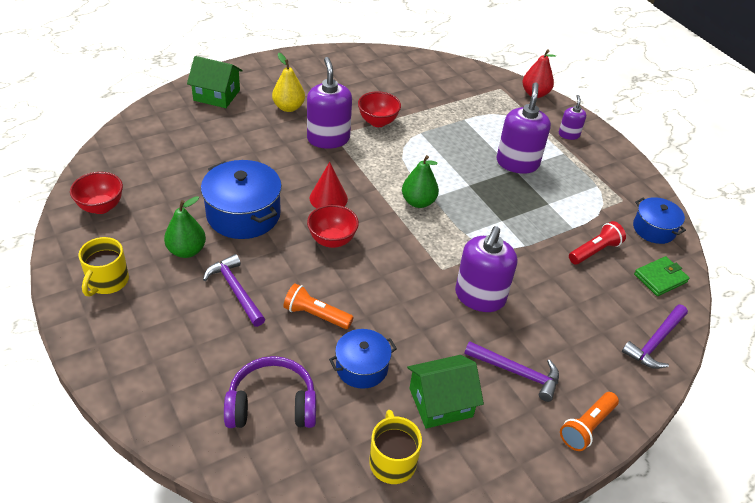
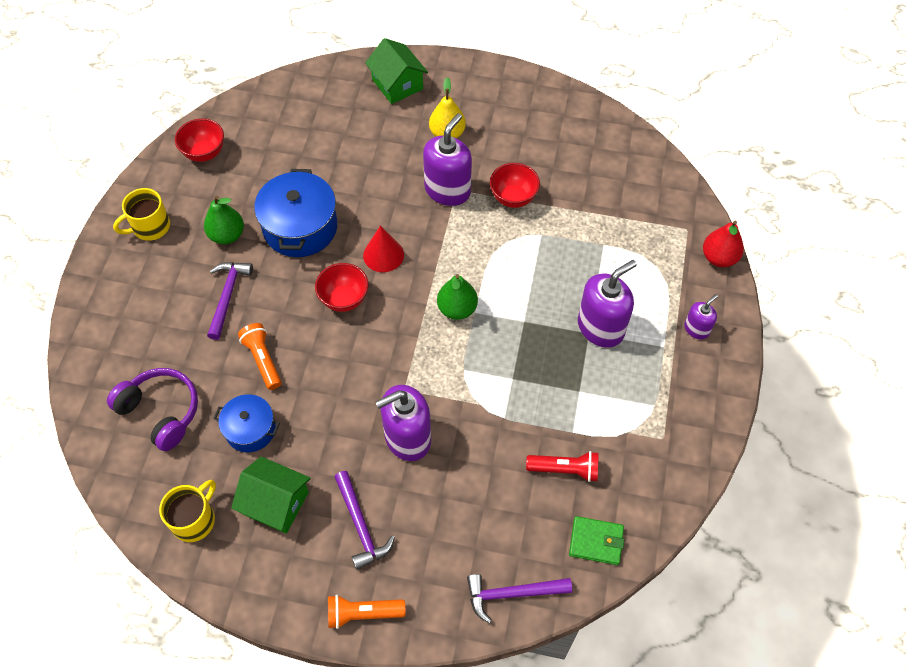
camera: 45 degrees right, 15 degrees up
blue pot [633,197,686,244] -> none

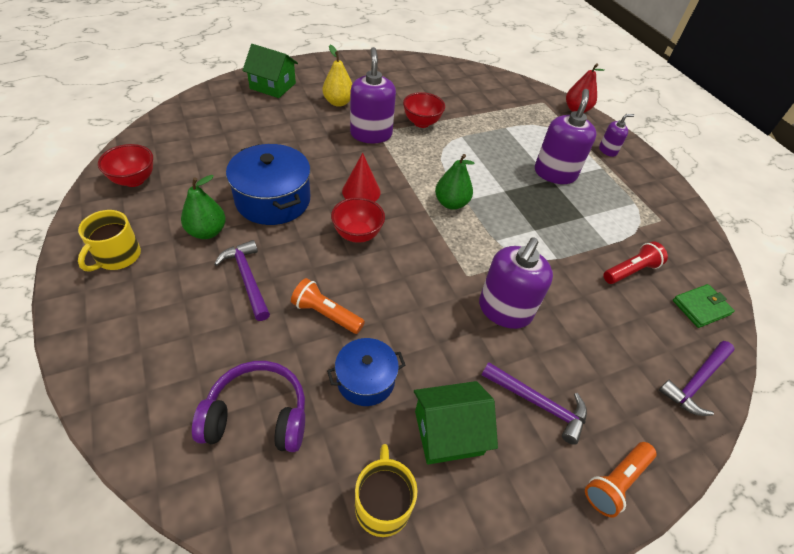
camera: 40 degrees left, 10 degrees down
purple soap dispenser [684,294,718,339] -> purple soap dispenser turned 60 degrees clockwise [599,114,634,157]

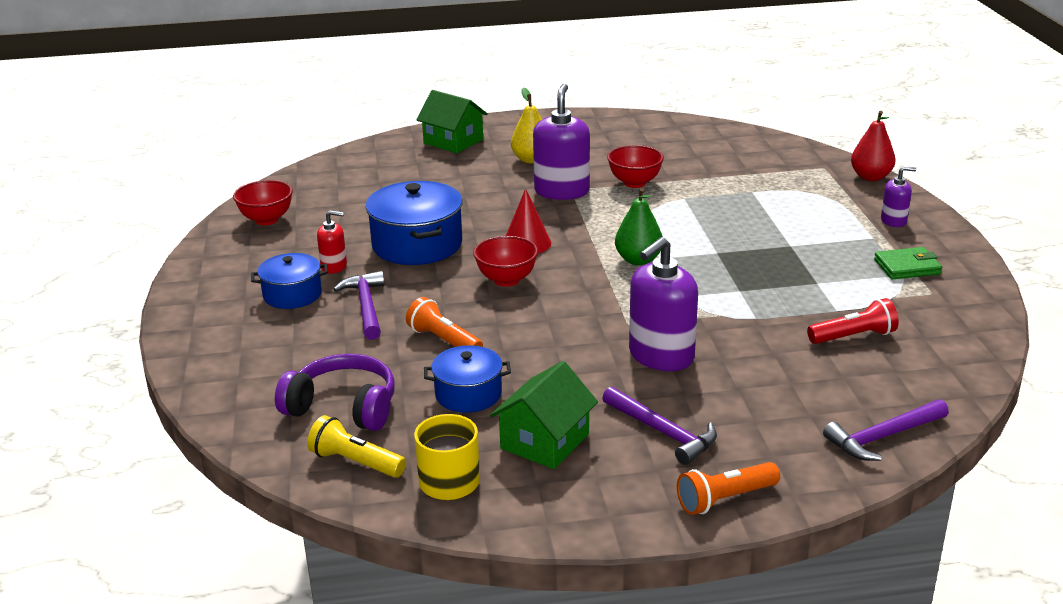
camera: 20 degrees right, 20 degrees down
yellow mug [78,210,141,272] -> none
green pear [181,175,226,239] -> red soap dispenser [317,210,347,274]
green house [414,381,498,465] -> green house turned 60 degrees counterclockwise [490,361,598,469]
purple soap dispenser [535,89,597,184] -> none
green wallet [673,284,735,328] -> green wallet moved to [874,247,942,280]
none -> blue pot [251,253,328,309]
none -> yellow flashlight [307,415,406,478]

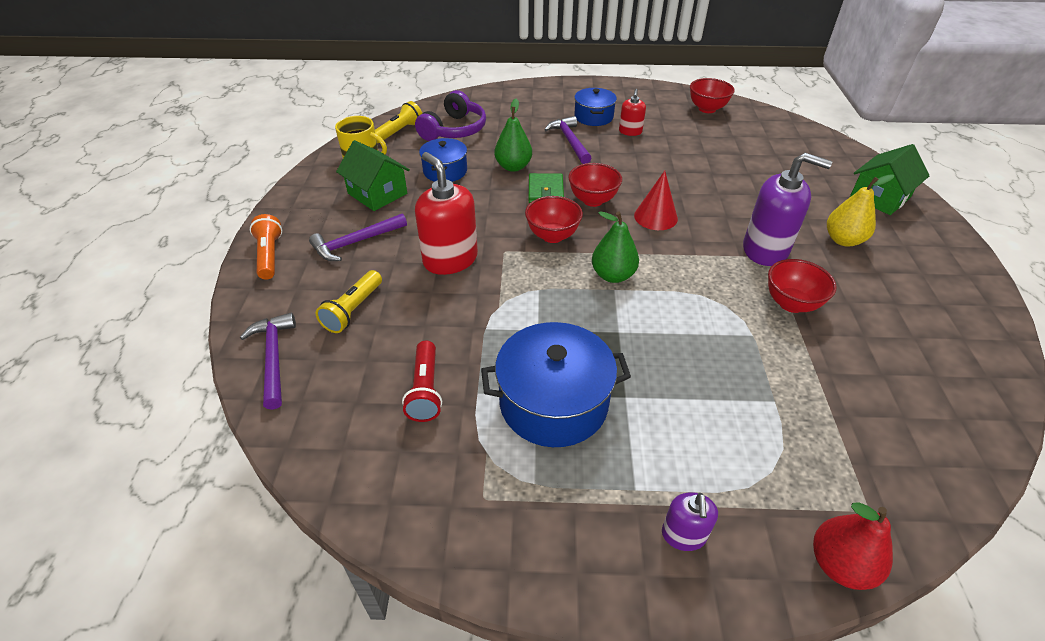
camera: 100 degrees right, 15 degrees up
purple hammer [334,271,384,340] -> purple hammer turned 105 degrees counterclockwise [544,116,592,164]
blue pot [365,181,463,265] -> blue pot moved to [481,322,631,447]
orange flashlight [406,297,483,347] -> green pear [494,98,532,172]
purple soap dispenser [629,237,698,371] -> red soap dispenser [415,152,478,275]
green wallet [874,247,942,280] -> green wallet moved to [528,173,564,203]
none -> yellow flashlight [316,270,382,333]
none -> red bowl [525,196,583,243]

